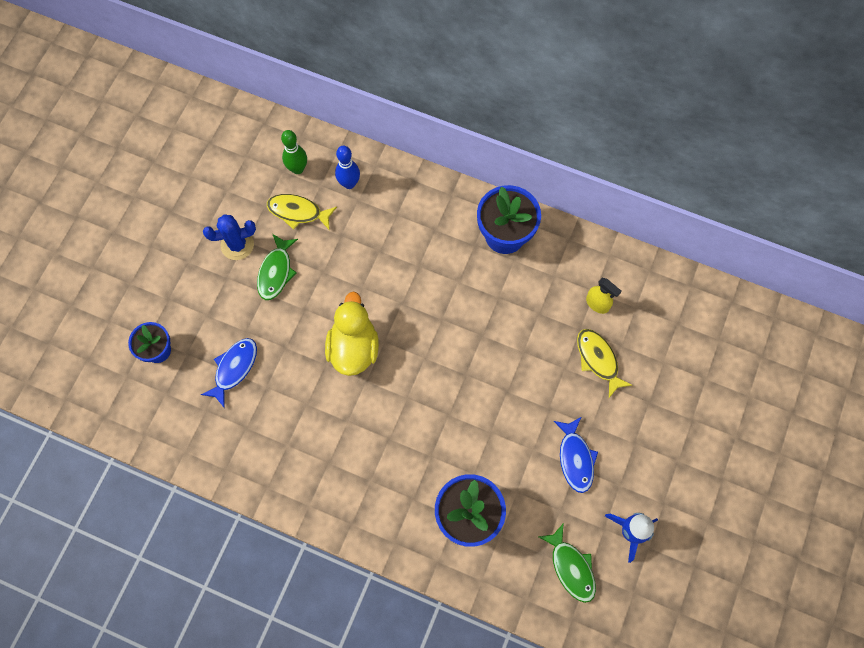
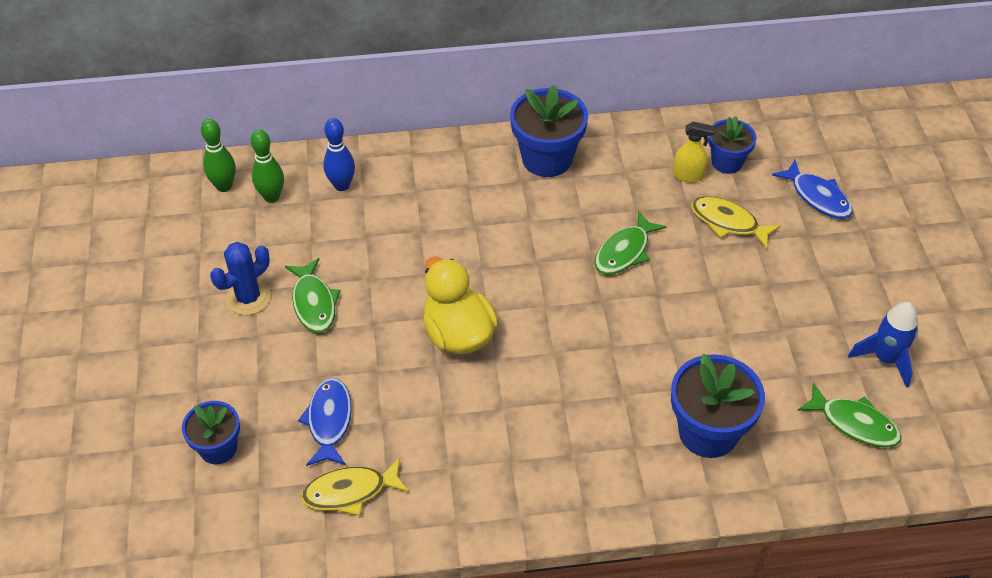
camera: 30 degrees left, 20 degrees down
yellow fish [267,194,337,230] -> yellow fish moved to [301,458,409,516]
blue fish [554,417,598,493] -> blue fish moved to [772,160,853,219]
none -> green bowling pin [201,119,236,192]
none -> green fish [594,211,666,275]
none -> blue flower pot [708,116,757,174]

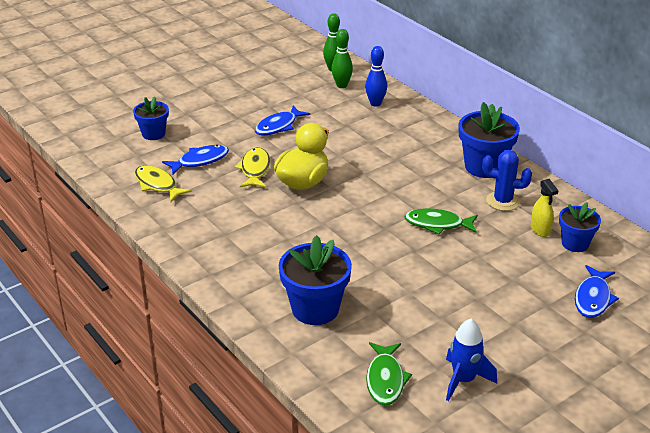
camera: 60 degrees right, 15 degrees down
blue cactus [210,242,271,315] -> blue cactus moved to [482,150,532,211]
green fish [285,258,341,333] -> blue fish [255,105,310,135]
yellow fish [691,196,781,249] -> yellow fish moved to [234,147,270,188]

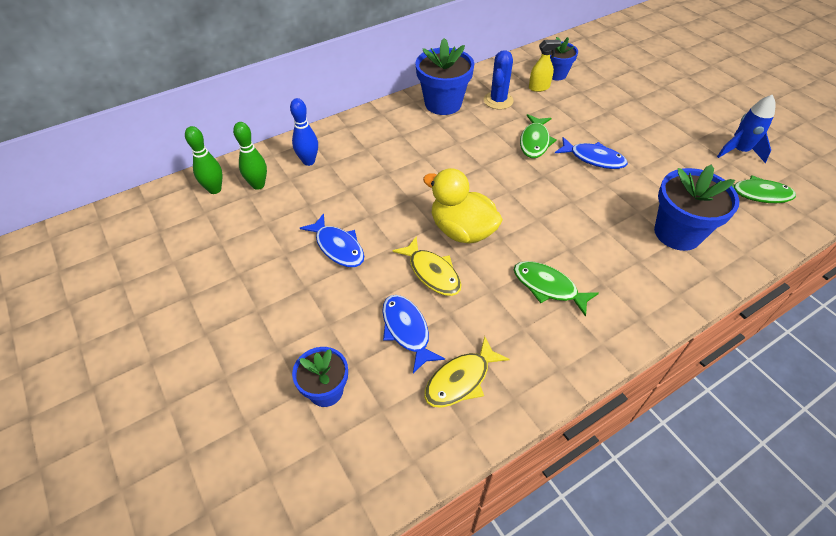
camera: 85 degrees left, 15 degrees up
yellow fish [234,147,270,188] -> yellow fish turned 135 degrees counterclockwise [392,237,461,296]
blue fish [575,265,619,318] -> blue fish moved to [555,137,628,169]
none -> green fish [514,261,599,317]

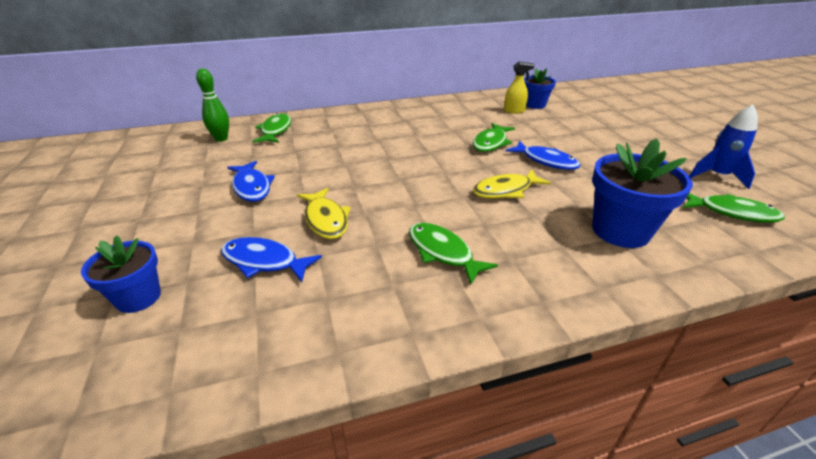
camera: 15 degrees right, 15 degrees down
green bowling pin [185,126,223,194] -> none
blue bowling pin [290,98,318,166] -> green fish [253,113,291,143]
blue fish [382,295,445,373] -> blue fish turned 60 degrees counterclockwise [221,237,322,282]
blue flower pot [415,38,474,115] -> none
yellow duck [423,168,503,244] -> none
yellow fish [424,336,510,408] -> yellow fish moved to [473,169,551,198]
blue cactus [484,50,514,110] -> none

